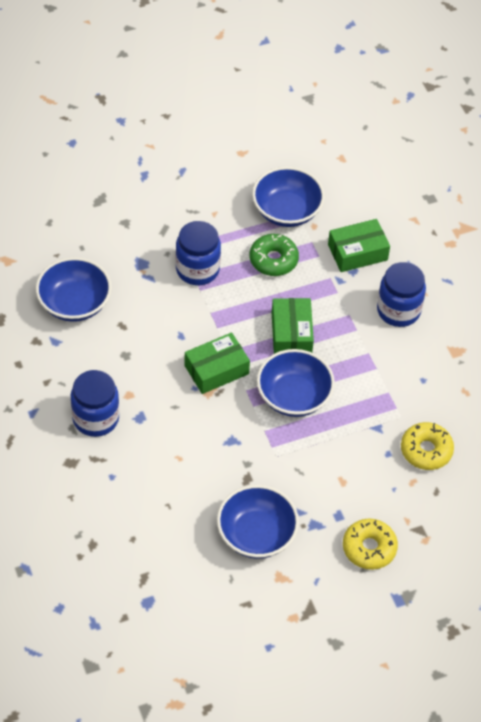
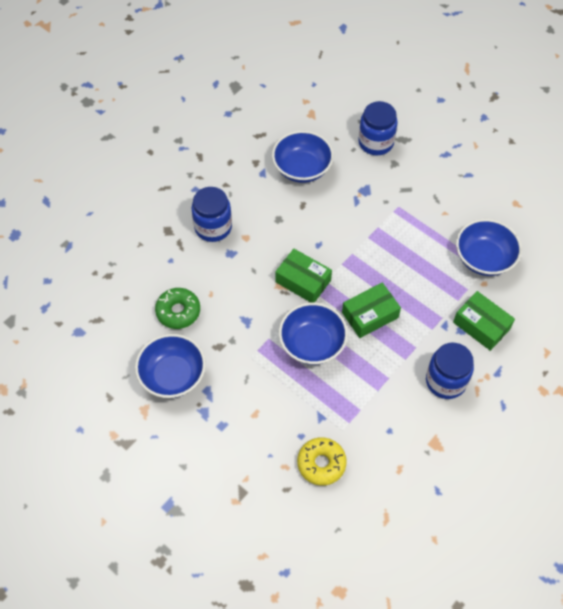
camera: 65 degrees right, 5 degrees up
blue jar [176,221,221,285] -> blue jar moved to [358,101,398,155]
green donut [249,234,299,276] -> green donut moved to [155,288,200,329]
yellow donut [343,519,398,570] -> none

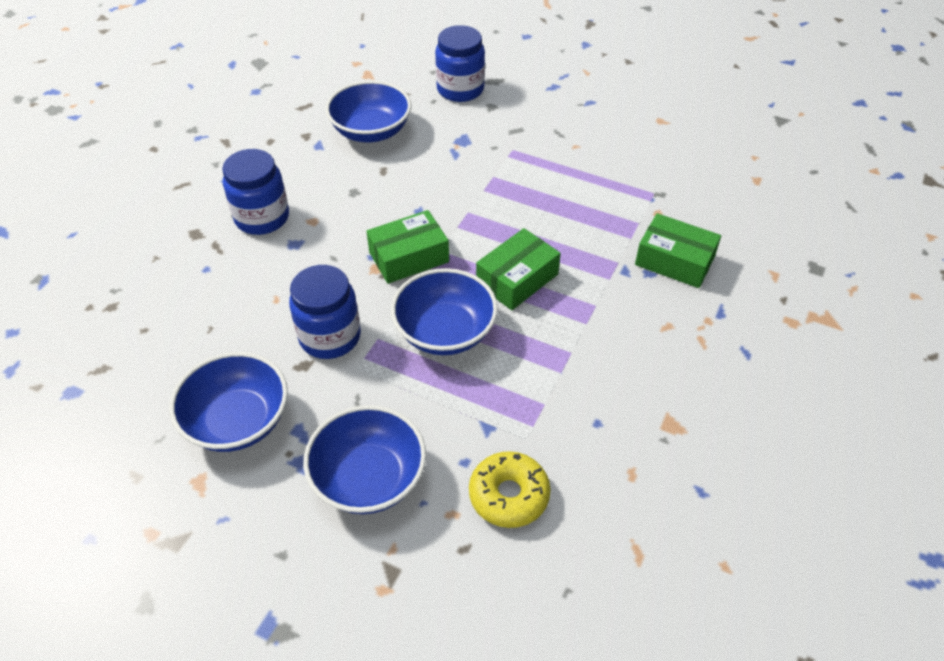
camera: 15 degrees left, 10 degrees down
green donut [155,288,200,329] -> none
green box [275,249,332,303] -> green box turned 45 degrees counterclockwise [366,210,449,284]
blue jar [426,343,474,399] -> blue jar moved to [289,265,361,359]
blue bowl [456,219,522,276] -> blue bowl moved to [303,405,426,514]

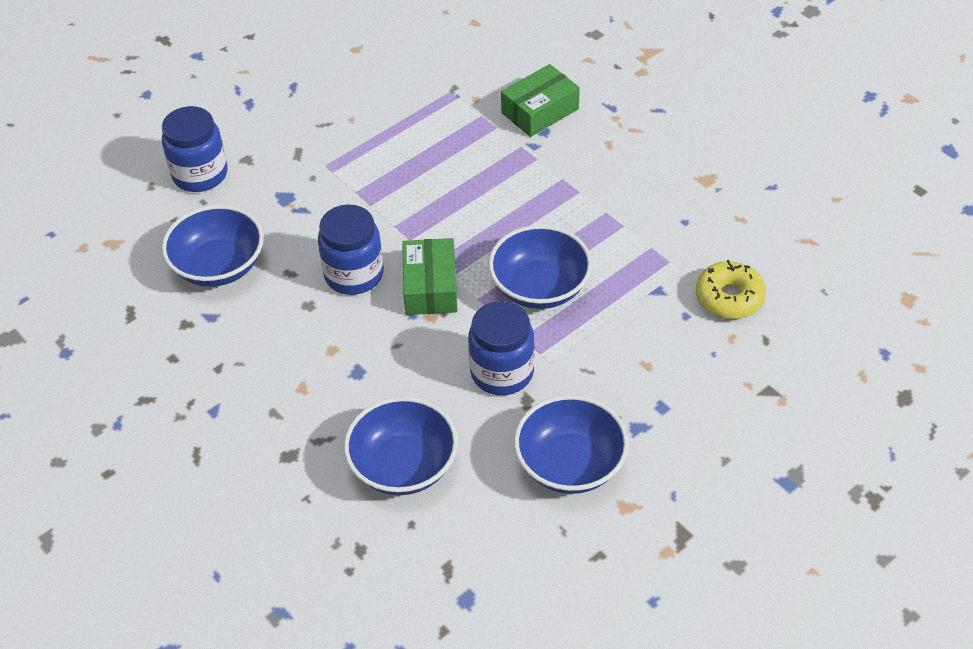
camera: 65 degrees left, 0 degrees up
blue jar [222,149,289,235] -> blue jar moved to [318,205,384,295]
blue bowl [303,405,426,514] -> blue bowl moved to [344,397,458,495]
green box [476,228,561,310] -> none

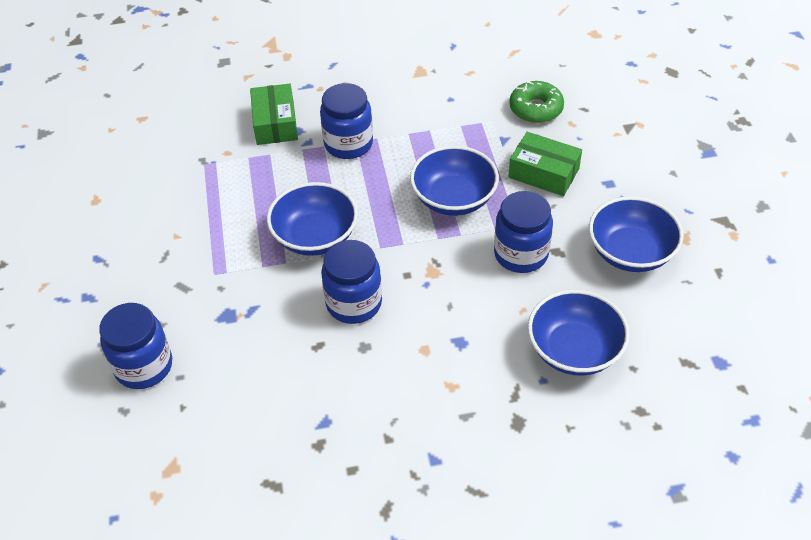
camera: 60 degrees left, 0 degrees up
blue bowl [162,205,264,287] -> blue bowl moved to [267,182,358,256]
green box [402,238,458,315] -> green box moved to [509,132,582,196]
yellow donut [696,260,766,319] -> green donut [509,80,564,123]
none -> blue jar [320,83,373,159]

